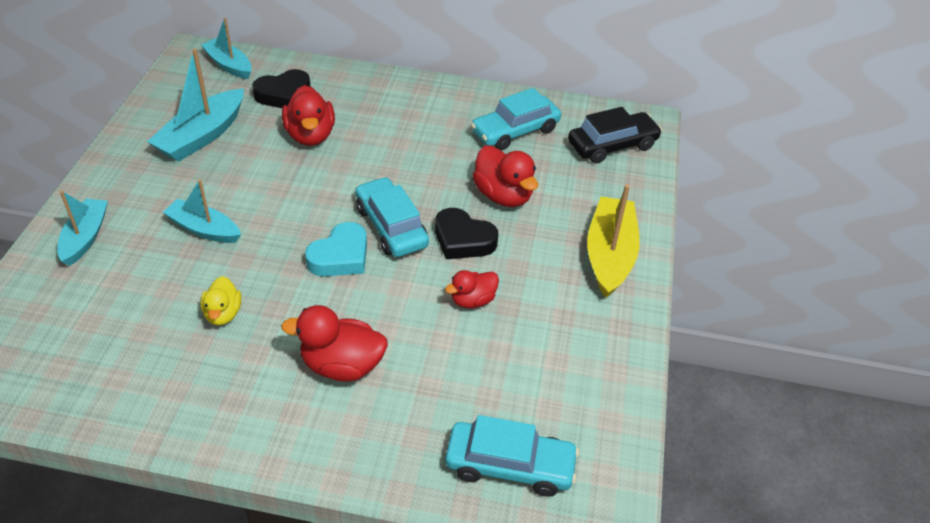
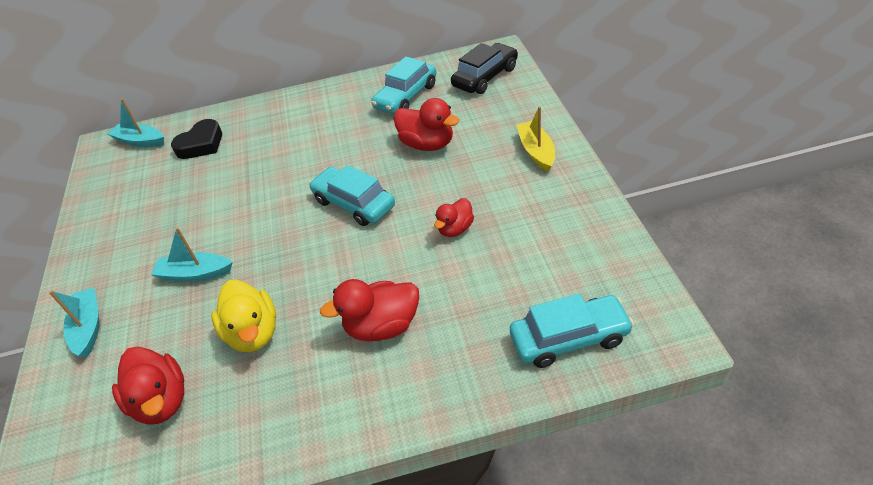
camera: 15 degrees left, 0 degrees up
turquoise boat [147,48,244,162] -> none
yellow duck [201,276,241,325] -> yellow duck [211,280,276,352], size x1.62
red duck [282,85,335,146] -> red duck moved to [112,346,184,425]
turquoise heart [305,222,367,277] -> none
black heart [435,208,498,259] -> none
yellow boat [587,184,640,298] -> yellow boat [516,106,555,172], size x0.66

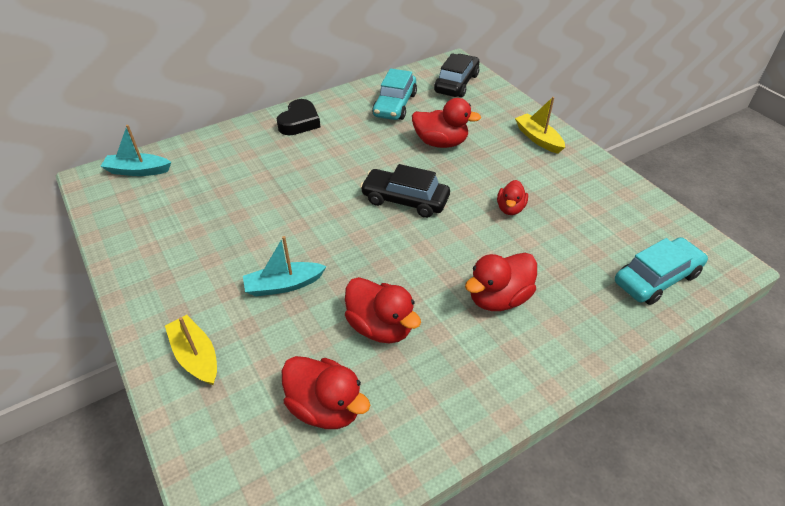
camera: 25 degrees left, 0 degrees up
turquoise boat [49,287,99,358] -> yellow boat [165,315,217,385]
black heart [171,119,222,159] -> black heart moved to [277,99,320,135]
yellow duck [211,280,276,352] -> red duck [345,277,421,343]
turquoise car [309,165,395,226] -> black car [360,164,450,218]

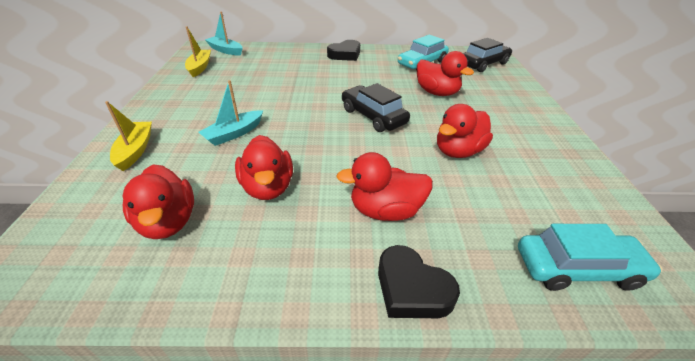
camera: 30 degrees right, 5 degrees down
turquoise boat [243,236,327,296] -> turquoise boat turned 60 degrees counterclockwise [198,80,263,146]
red duck [497,180,528,215] -> red duck [437,104,493,158], size x1.62
yellow boat [515,97,565,154] -> yellow boat moved to [185,26,211,77]
none -> black heart [378,245,460,318]

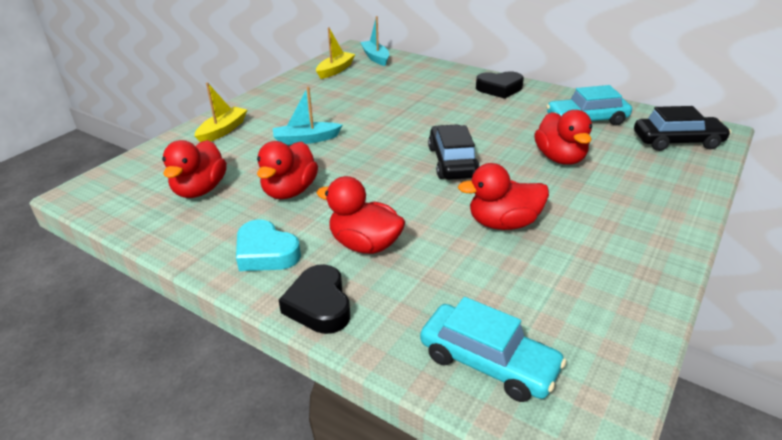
camera: 35 degrees right, 5 degrees down
none -> turquoise heart [236,220,301,271]

